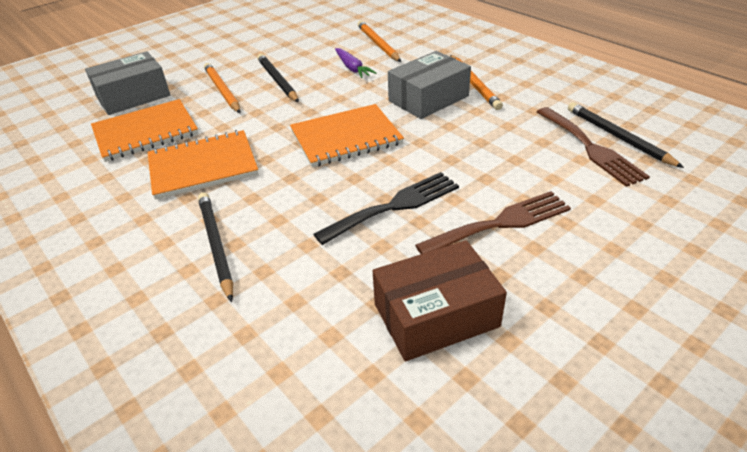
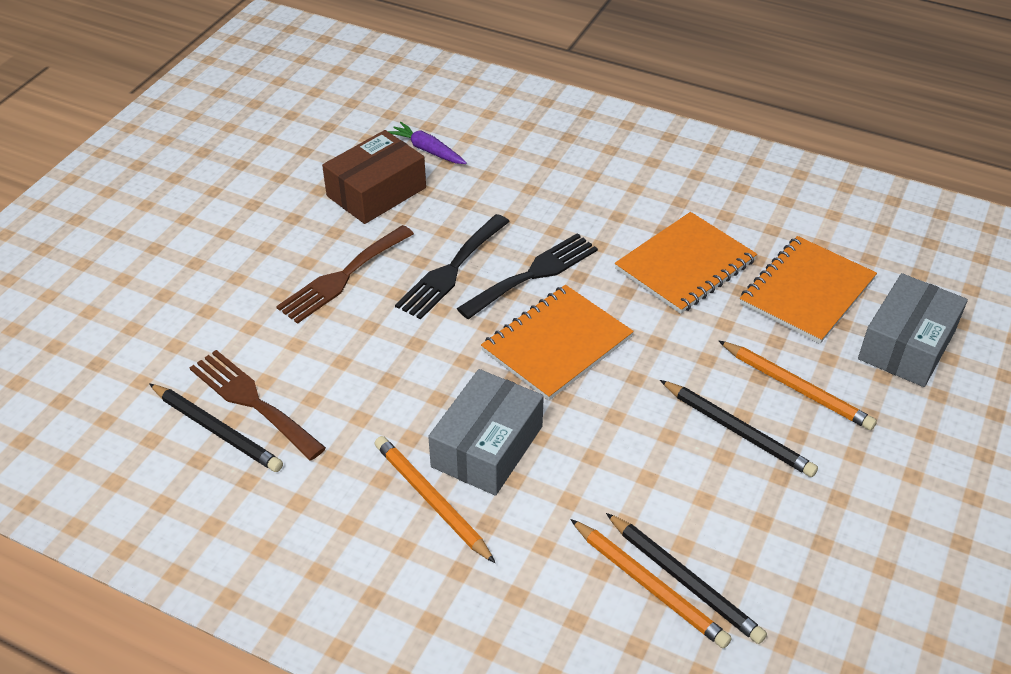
camera: 155 degrees right, 5 degrees up
black pencil [198,192,233,302] -> black pencil moved to [606,513,767,644]
purple carrot [335,48,376,78] -> purple carrot moved to [388,122,467,164]
none -> black fork [457,233,598,319]

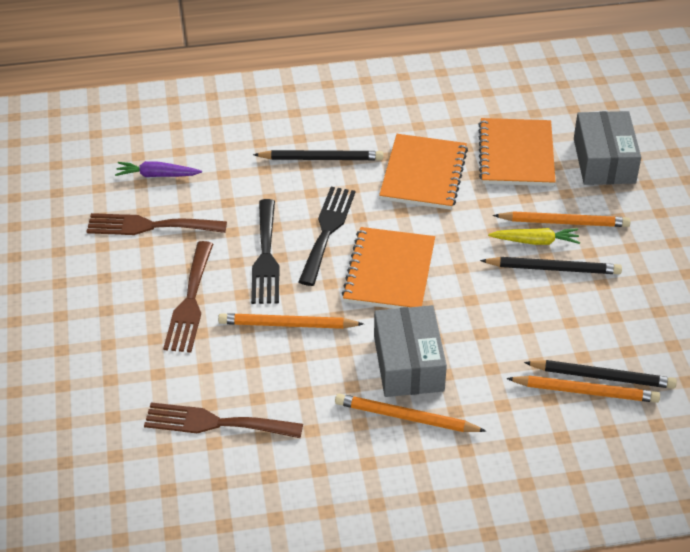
camera: 35 degrees left, 0 degrees up
black pencil [149,383,283,472] -> black pencil moved to [253,150,383,160]
brown box [322,130,426,224] -> brown fork [86,213,227,235]
none -> orange pencil [218,313,364,329]
none -> yellow carrot [488,228,580,245]

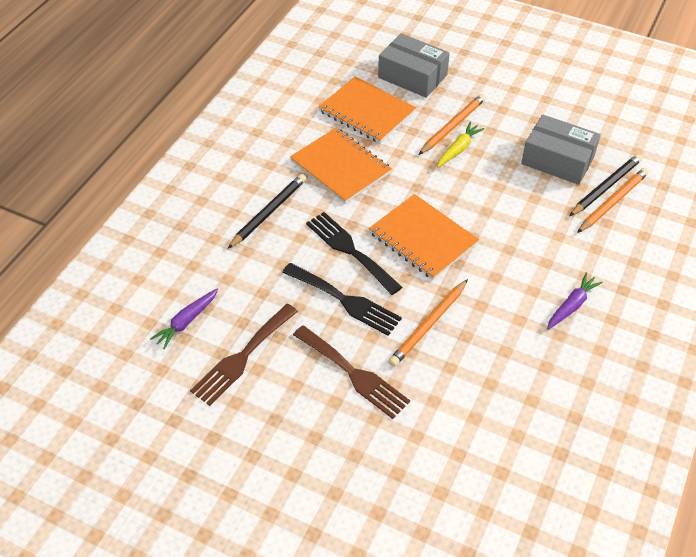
camera: 55 degrees left, 5 degrees up
brown fork [144,402,303,438] -> none
orange pencil [335,394,486,432] -> purple carrot [547,272,603,330]
grey box [374,305,447,397] -> grey box moved to [521,114,601,185]
black pencil [480,257,622,274] -> none

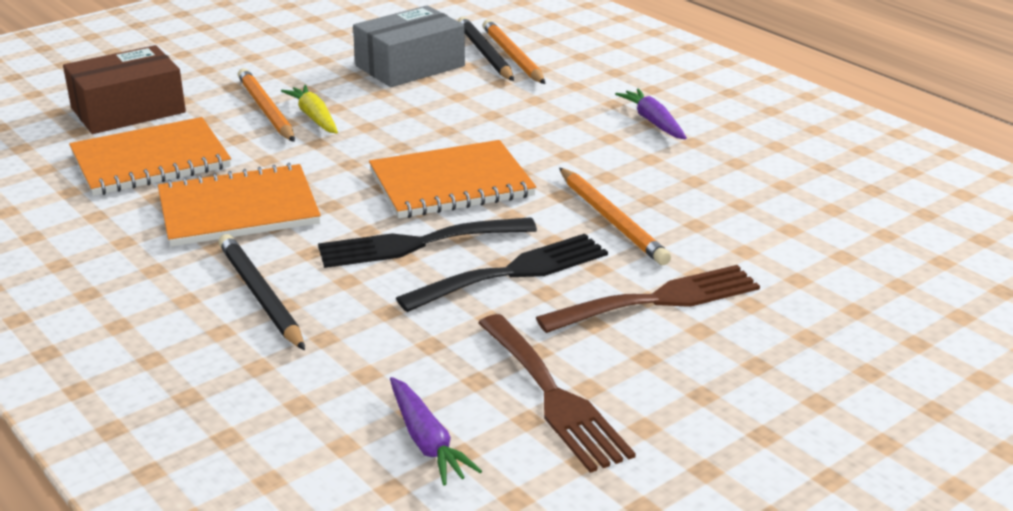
camera: 65 degrees left, 20 degrees down
grey box [378,33,450,98] -> brown box [63,45,186,134]

